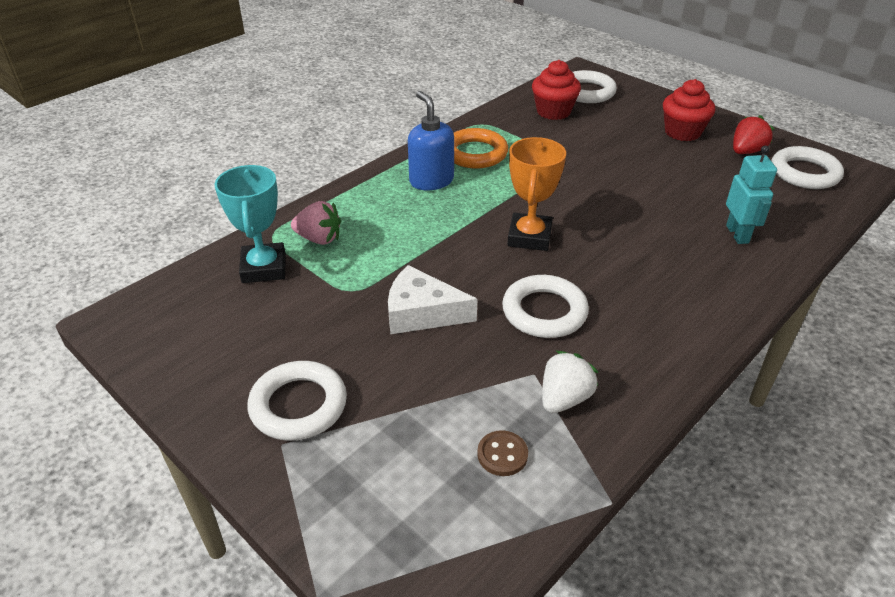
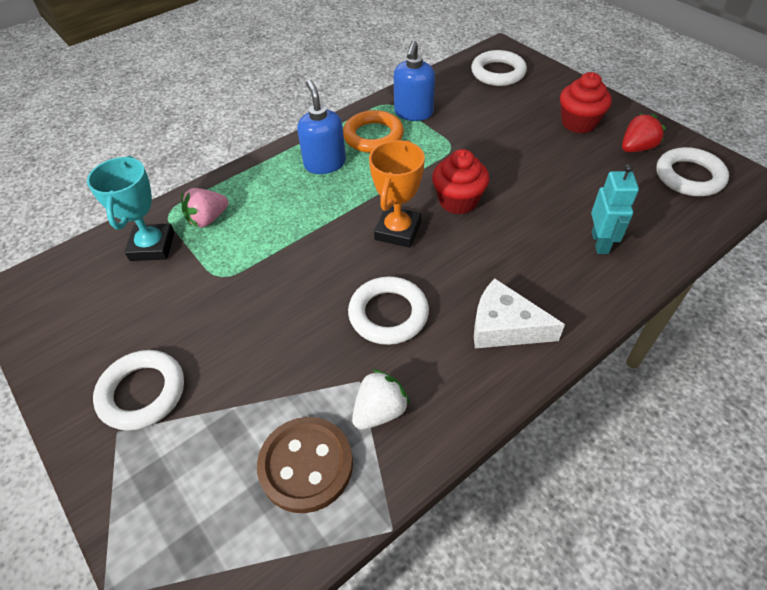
camera: 10 degrees right, 10 degrees up
pink strawberry [291,201,341,245] -> pink strawberry turned 120 degrees clockwise [181,188,229,228]
white cheese [388,265,478,334] -> white cheese moved to [474,278,565,348]
brown button [477,430,528,476] -> brown button [257,417,353,513], size x2.01
red cupcake [532,60,581,120] -> red cupcake moved to [432,149,490,214]
none -> blue soap dispenser [394,41,435,121]

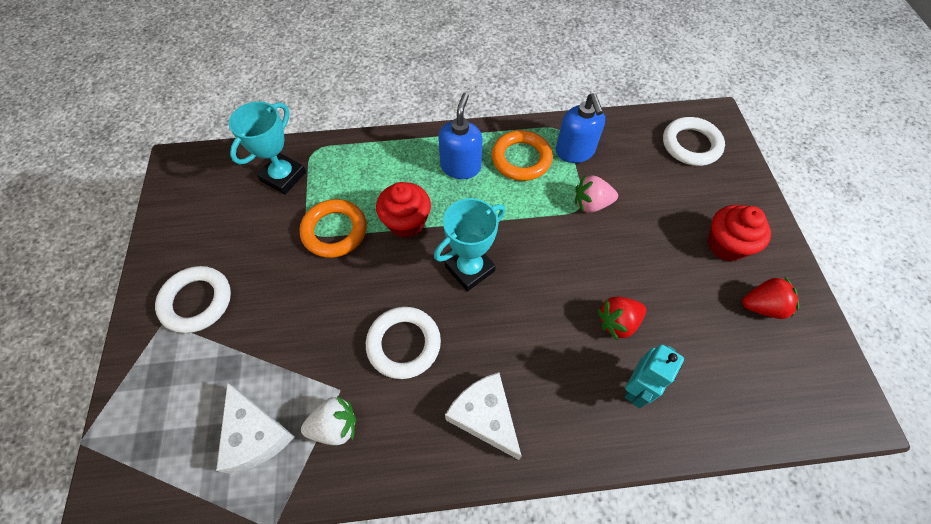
camera: 30 degrees right, 10 degrees up
pink strawberry [181,188,229,228] -> pink strawberry moved to [575,175,618,213]
brown button [257,417,353,513] -> white cheese [216,383,295,474]
orange trophy [369,140,425,248] -> turquoise trophy [434,198,505,291]
blue soap dispenser [394,41,435,121] -> blue soap dispenser turned 60 degrees counterclockwise [556,93,605,163]
red cupcake [432,149,490,214] -> red cupcake moved to [376,182,431,238]
white ring [656,147,729,196] -> none
none -> orange ring [300,199,367,258]
none -> red strawberry [598,297,646,341]

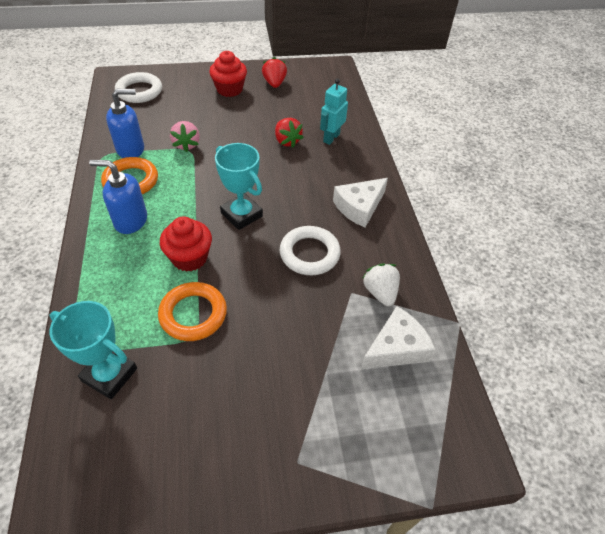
camera: 95 degrees left, 10 degrees down
white ring [155,266,231,333] -> none
turquoise robot [624,344,684,408] -> turquoise robot turned 90 degrees counterclockwise [320,78,348,145]

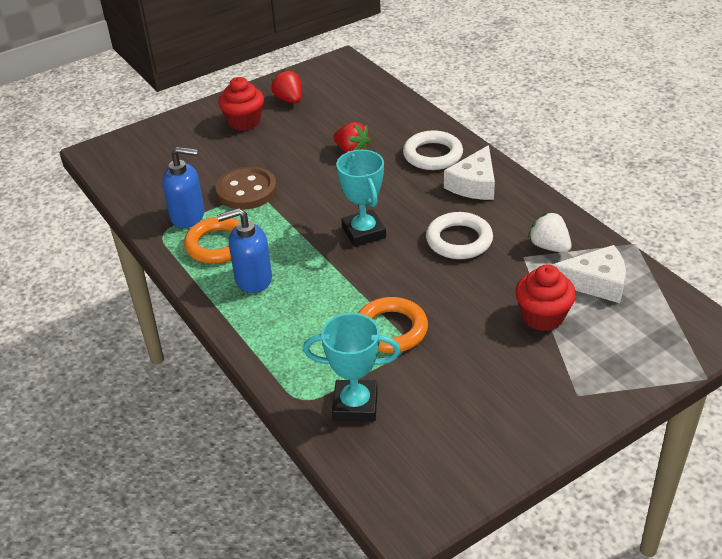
camera: 20 degrees left, 10 degrees down
blue soap dispenser [106,89,144,158] -> blue soap dispenser turned 45 degrees clockwise [162,147,205,228]
white ring [115,72,162,103] -> white ring moved to [403,131,463,170]
red cupcake [160,216,212,272] -> red cupcake moved to [515,264,576,331]
pink strawberry [170,121,200,152] -> brown button [216,167,277,210]
turquoise trophy [215,143,263,230] -> turquoise trophy turned 45 degrees clockwise [336,150,386,247]
turquoise robot [320,78,348,145] -> none
white cheese [361,306,436,369] -> white cheese turned 60 degrees clockwise [552,245,626,303]

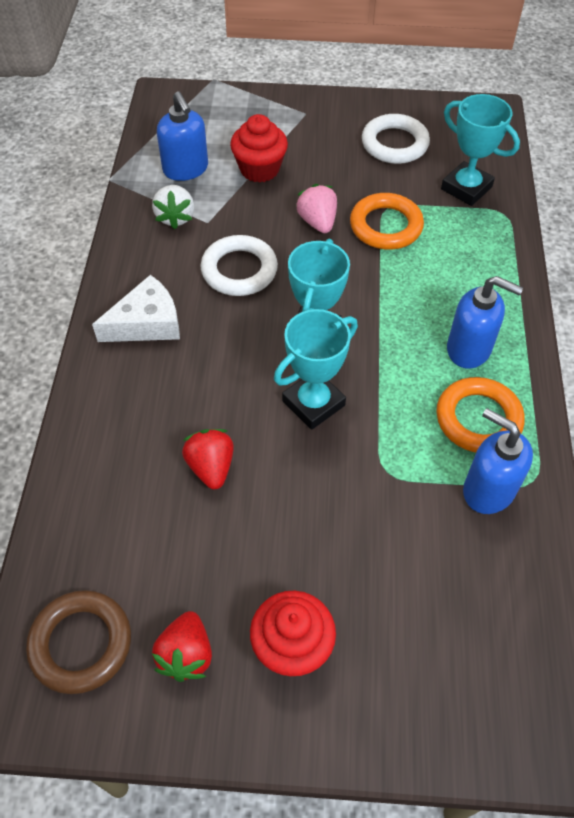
camera: 145 degrees left, 15 degrees up
brown button [216,167,277,210] -> none
white ring [403,131,463,170] -> white ring moved to [362,114,430,164]
white cheese [552,245,626,303] -> blue soap dispenser [157,92,208,181]
none -> brown ring [26,590,131,694]
none -> turquoise trophy [274,309,358,430]
none -> pink strawberry [296,184,337,233]

